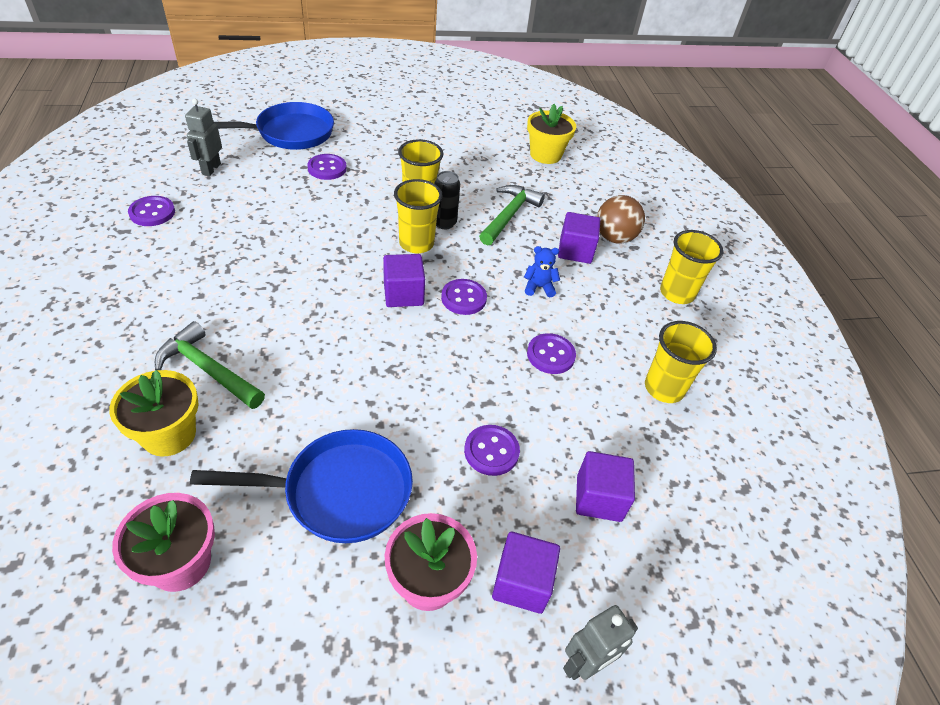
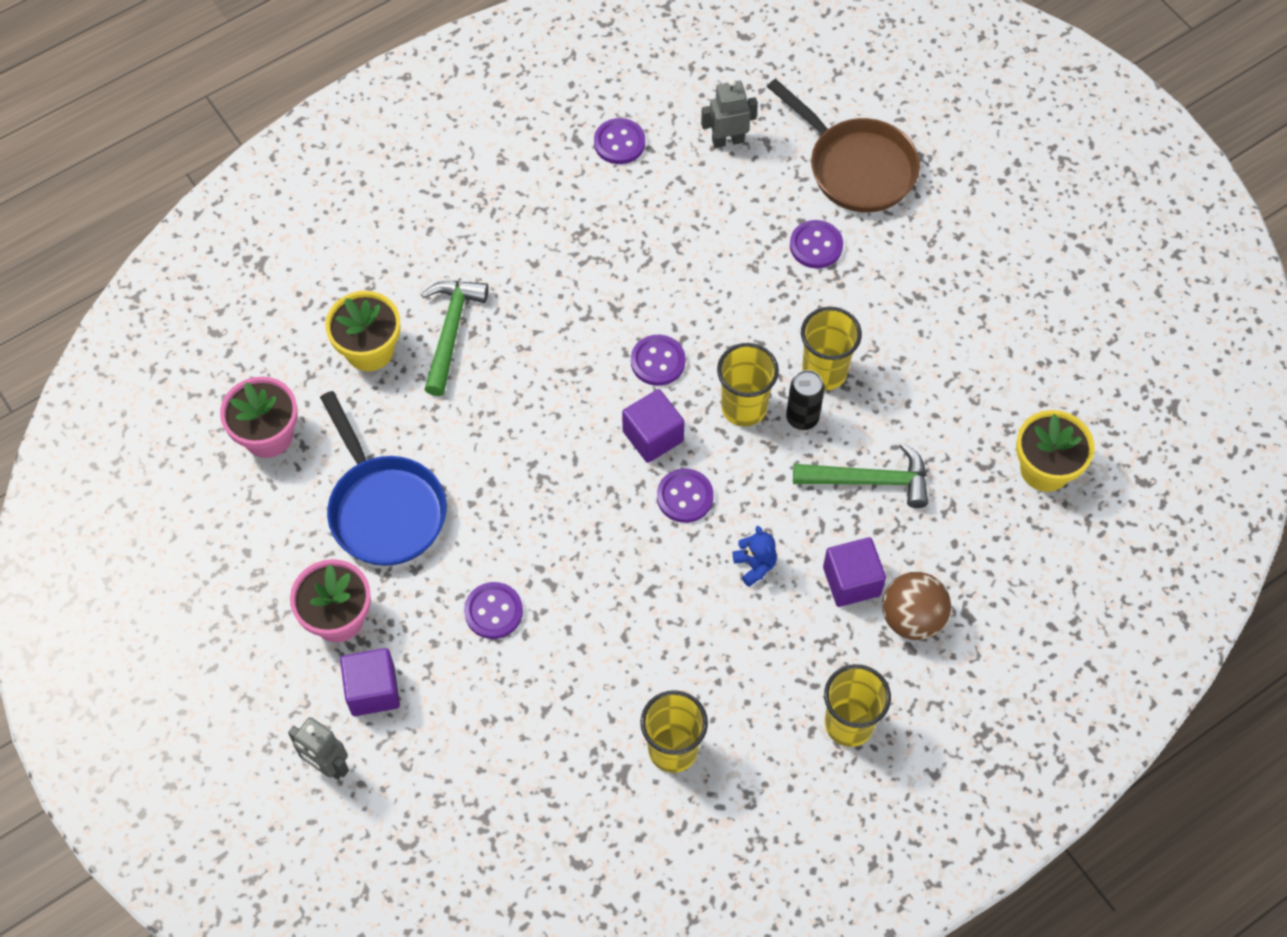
camera: 70 degrees right, 15 degrees up
blue pan [214,102,334,150] -> brown pan [767,79,920,212]
purple button [527,333,576,374] -> purple button moved to [631,335,685,386]
purple cube [576,451,635,522] -> none

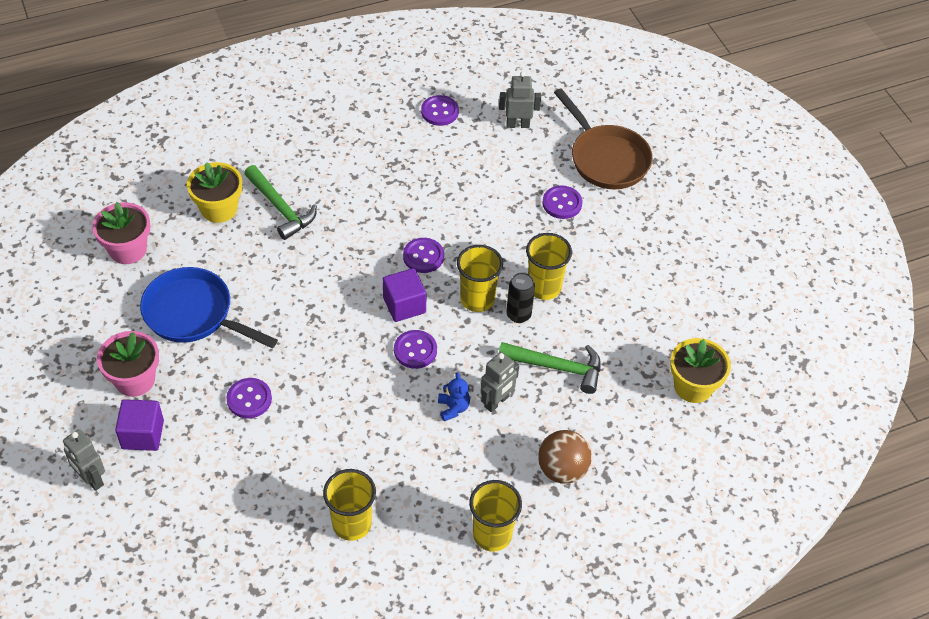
camera: 10 degrees right, 10 degrees down
blue pan [320,391,447,566] -> blue pan turned 135 degrees clockwise [140,267,278,348]
green hammer [421,281,489,396] -> green hammer turned 120 degrees clockwise [244,165,317,240]
purple cube [823,537,886,607] -> none
none -> grey robot [480,352,519,412]

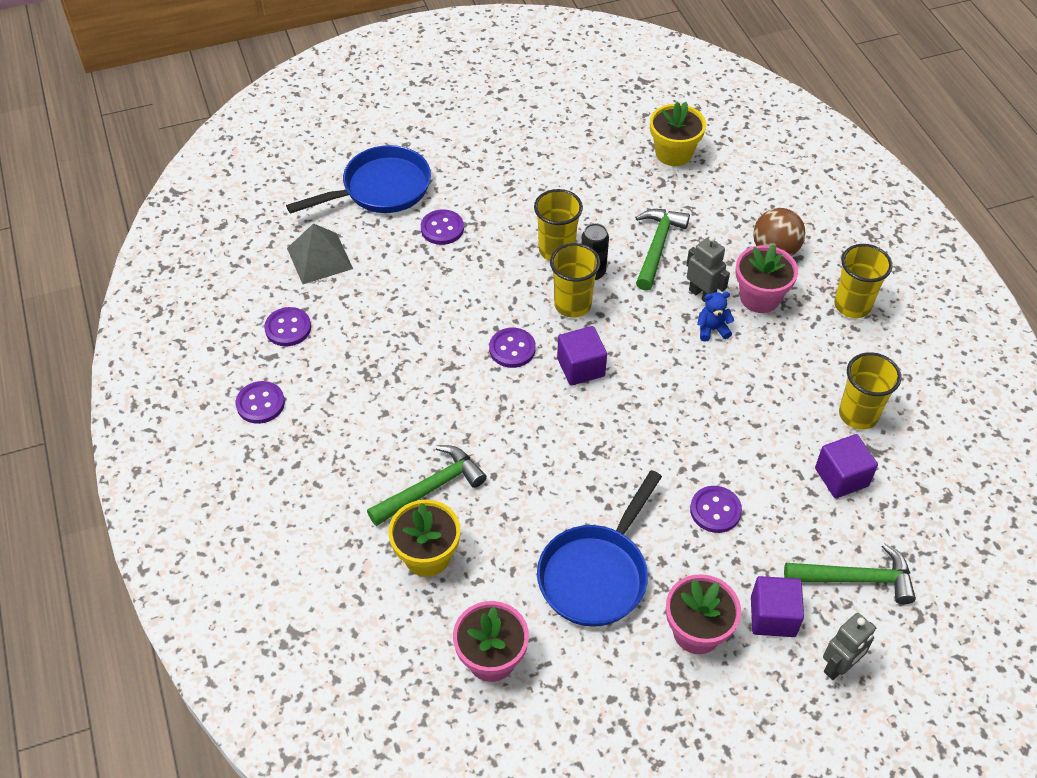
camera: 85 degrees left, 0 degrees up
purple button [394,330,437,369] -> purple button moved to [236,381,285,424]
grey robot [499,72,541,128] -> grey pyramid [287,223,353,284]
brown pan [554,88,653,189] -> blue pan [286,145,431,214]
none -> pink flower pot [735,244,798,313]
none -> green hammer [784,543,916,604]
none -> purple cube [815,434,878,498]

